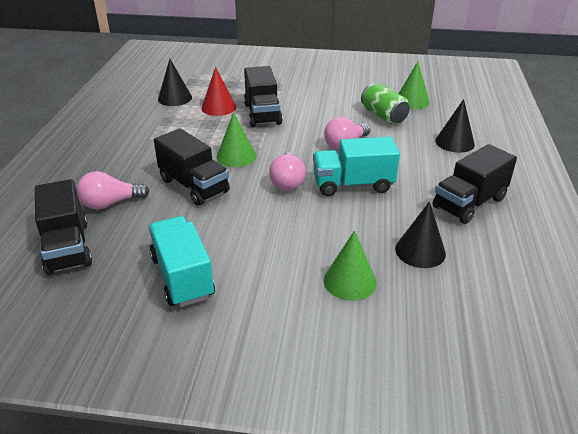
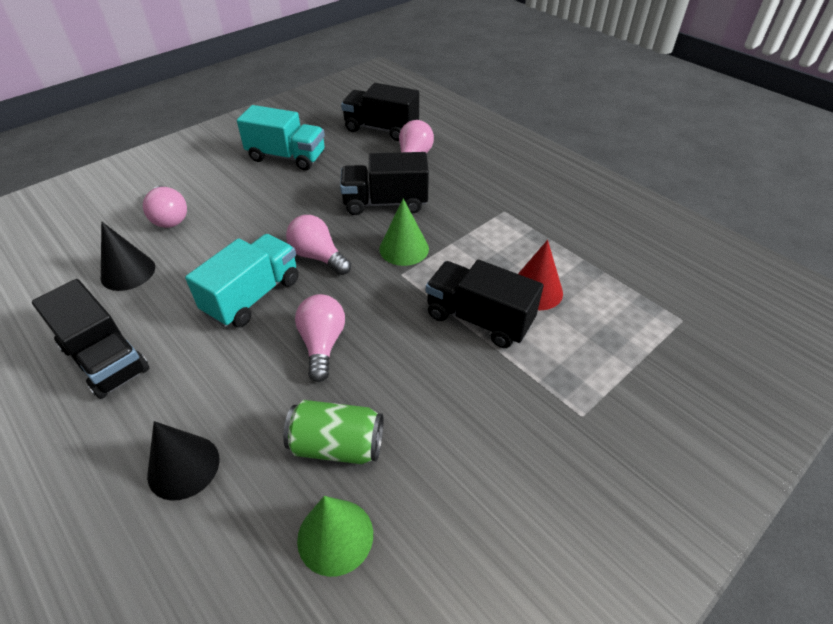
camera: 130 degrees right, 10 degrees up
black cone [158,59,192,106] -> none
green cone [324,230,377,301] -> pink light bulb [143,185,187,228]
black truck [433,144,517,224] -> black truck turned 135 degrees clockwise [32,279,149,399]

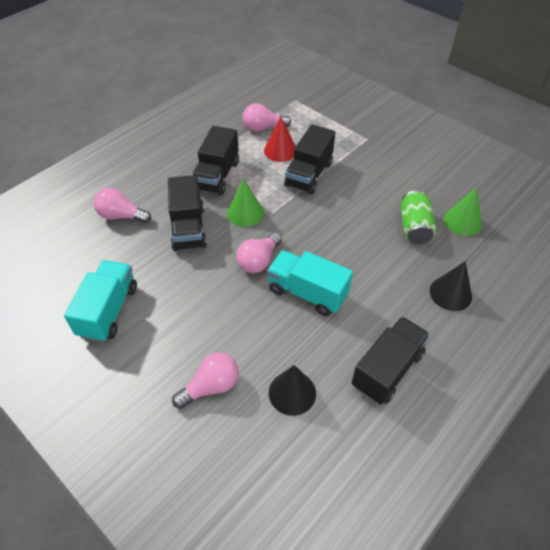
camera: 95 degrees left, 5 degrees up
pink light bulb [295,294,345,382] -> pink light bulb moved to [243,103,291,132]
black truck [341,83,419,141] -> black truck moved to [192,126,239,195]

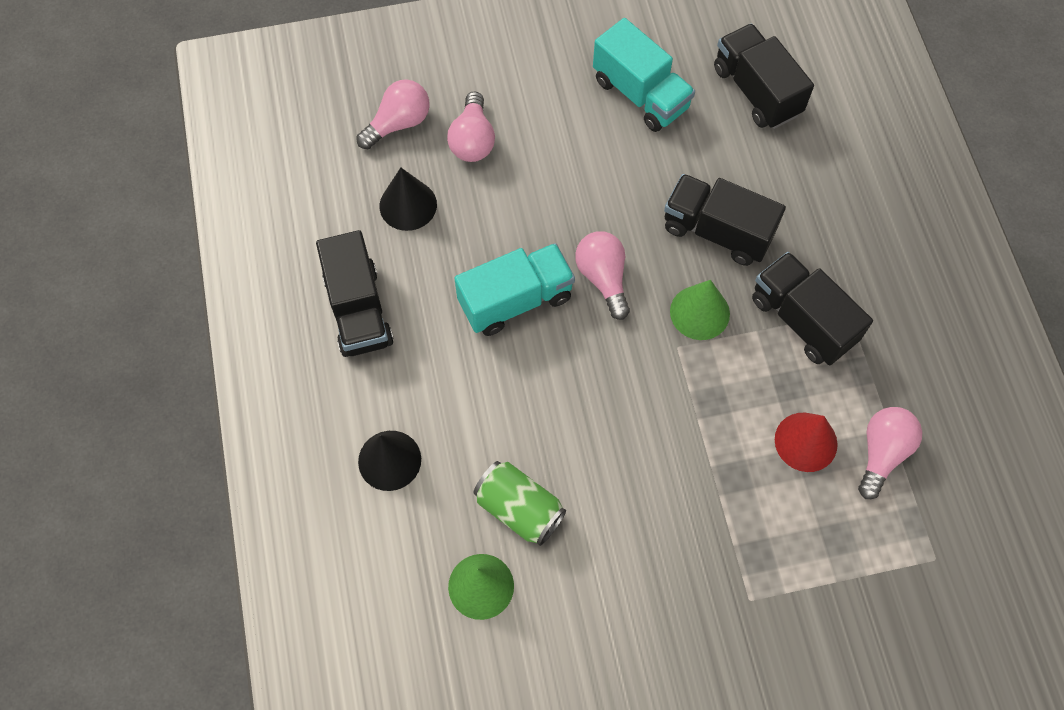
camera: 125 degrees right, 15 degrees up
pink light bulb [94,188,151,223] -> pink light bulb moved to [356,79,430,149]
black truck [284,125,335,194] -> black truck moved to [714,23,814,129]

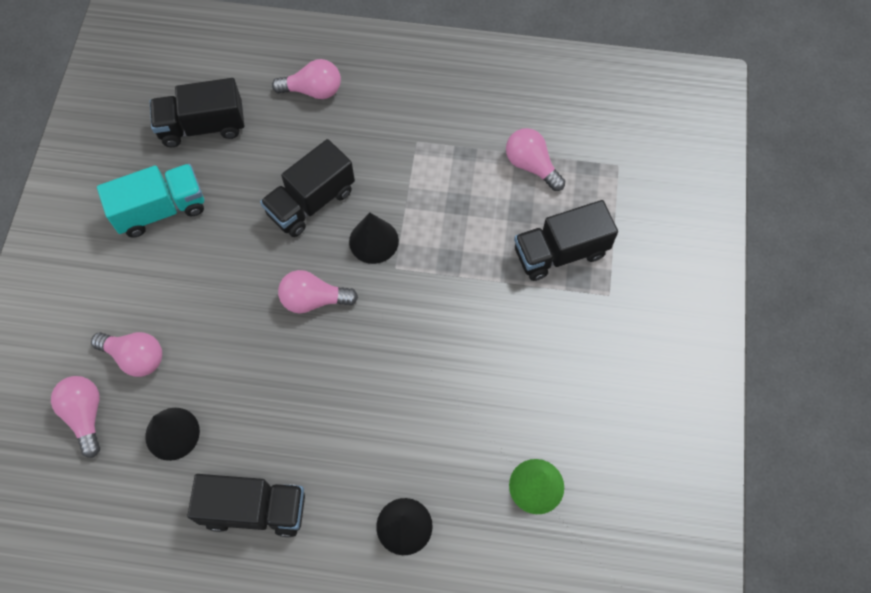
camera: 70 degrees left, 0 degrees up
turquoise truck [454,243,575,336] -> none
green can [473,461,566,546] -> none
green cone [670,280,730,340] -> black cone [349,213,399,264]
black truck [752,252,873,365] -> black truck moved to [514,200,618,281]
red cone [775,413,838,472] -> none
none -> pink light bulb [272,59,341,99]

